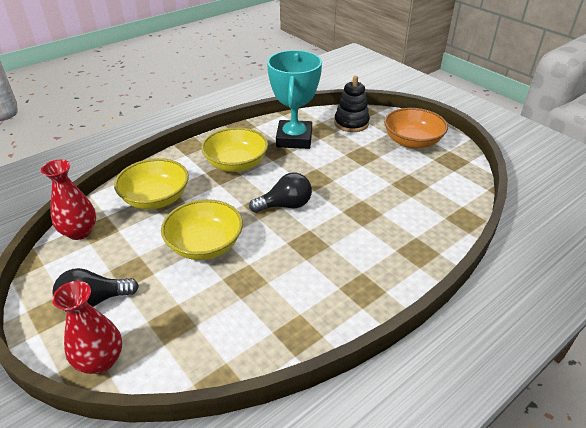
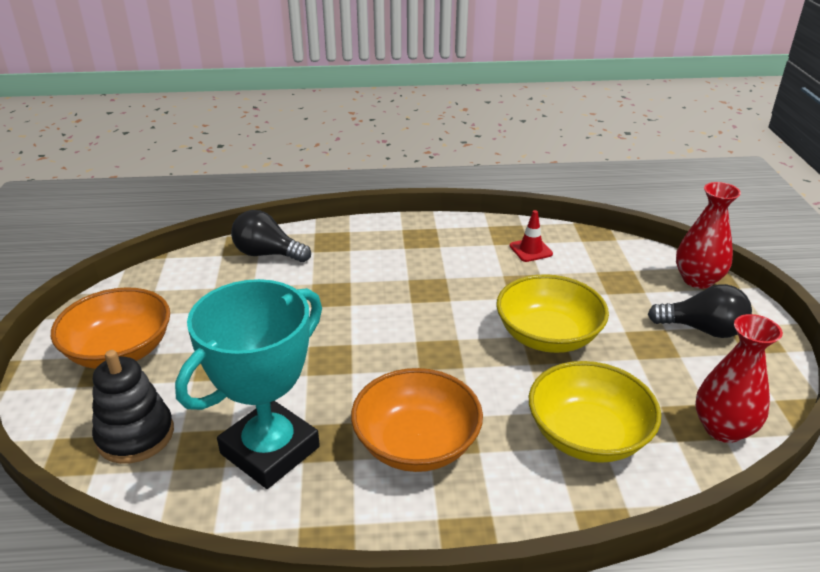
camera: 145 degrees left, 5 degrees down
yellow bowl [201,127,268,172] -> orange bowl [351,368,483,472]
black light bulb [249,172,312,213] -> black light bulb moved to [231,210,311,262]
none -> red traffic cone [510,210,553,262]

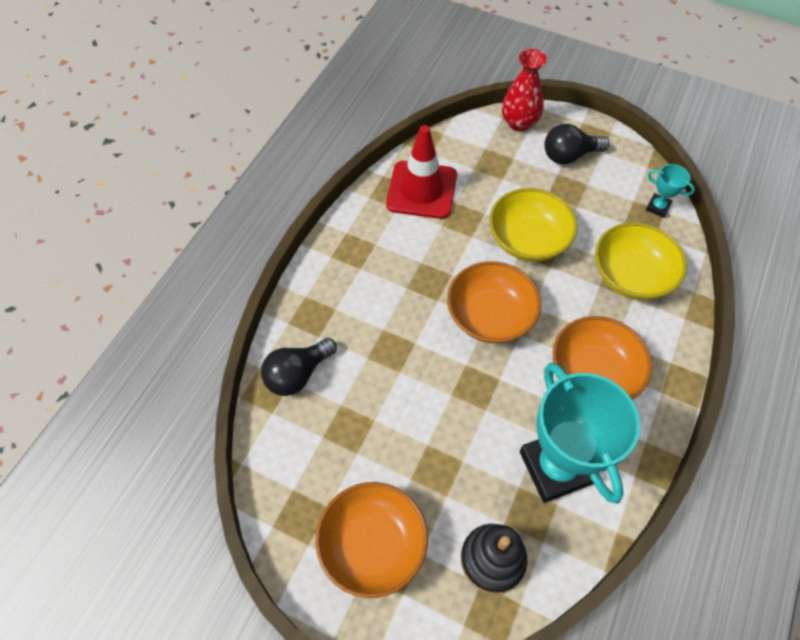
camera: 60 degrees left, 25 degrees up
red traffic cone [510,210,553,262] -> red traffic cone [386,125,457,219], size x2.14
black light bulb [648,284,752,338] -> black light bulb turned 150 degrees counterclockwise [544,124,609,164]
red vase [695,314,783,443] -> turquoise trophy [646,164,695,218]
none -> orange bowl [447,261,541,343]

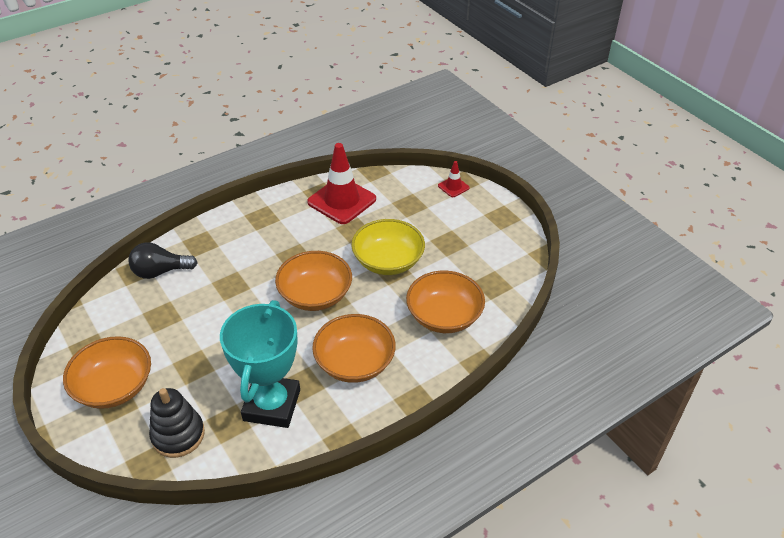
camera: 30 degrees right, 15 degrees down
red vase [502,49,547,131] -> red traffic cone [438,161,470,197]
black light bulb [544,124,609,164] -> none
yellow bowl [595,222,687,300] -> orange bowl [406,271,485,333]
turquoise trophy [646,164,695,218] -> none

